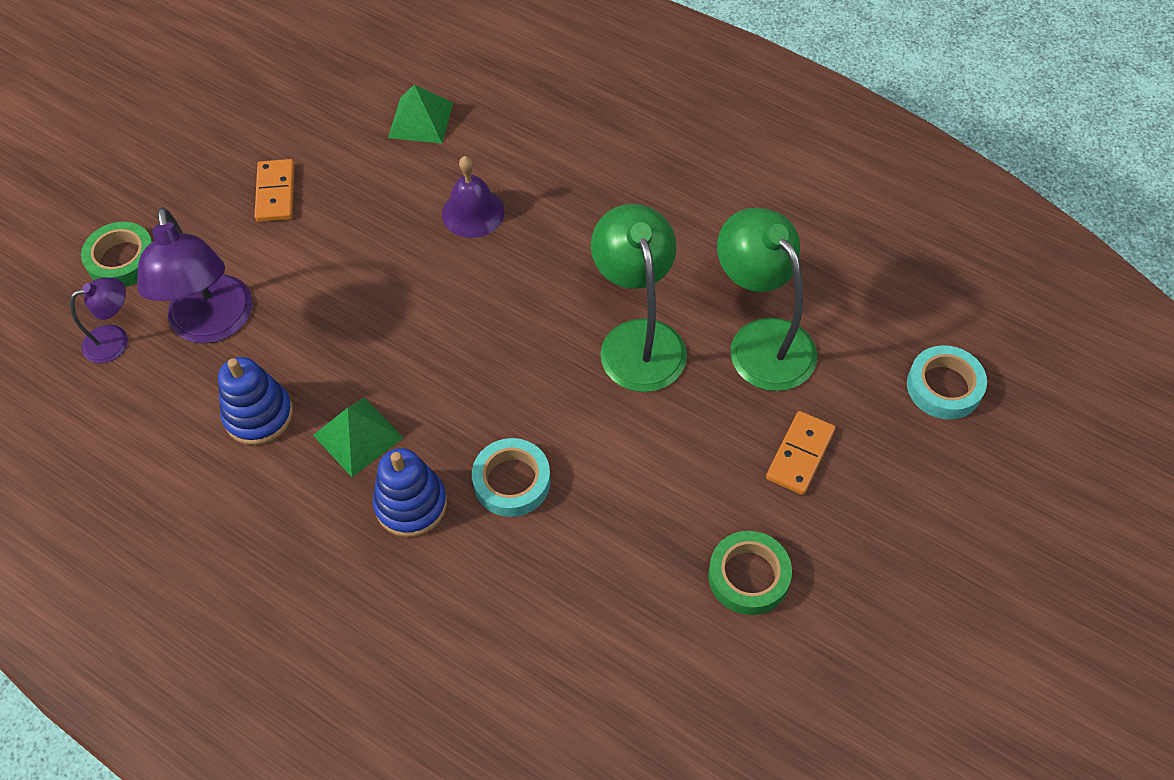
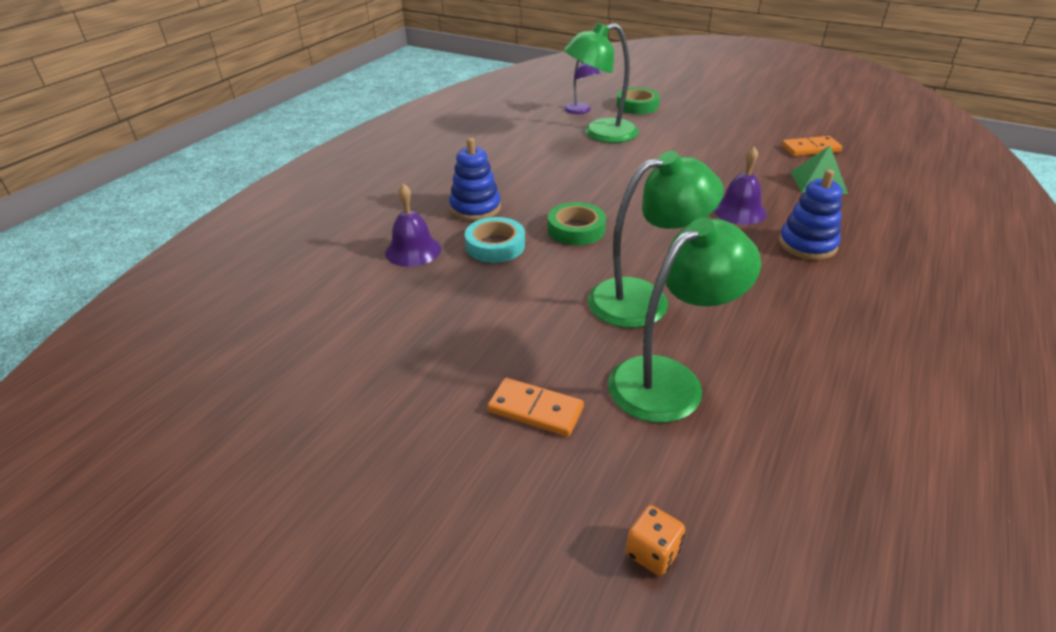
camera: 85 degrees right, 20 degrees down
purple lamp [137,207,252,344] -> green lamp [563,22,639,143]
blue stacking toy [218,357,293,445] -> blue stacking toy moved to [779,170,843,260]
orange domino [254,159,295,222] -> orange domino moved to [782,136,842,156]
green pyramid [313,397,404,477] -> none
green tape [708,531,792,615] -> green tape moved to [548,202,606,245]
turquoise tape [907,345,987,420] -> orange dice [626,505,685,576]
none -> purple bell [385,184,441,267]

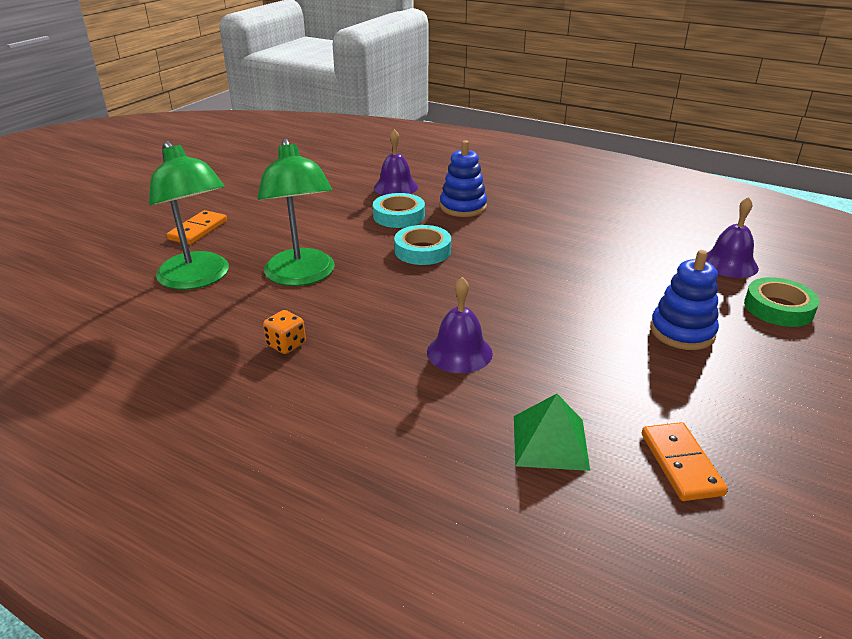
camera: 90 degrees right, 5 degrees down
green tape [548,202,606,245] -> turquoise tape [394,225,451,265]
green lamp [563,22,639,143] -> none
purple lamp [564,60,600,114] -> purple bell [706,197,759,278]
orange dice [626,505,685,576] -> orange dice moved to [263,310,306,354]
blue stacking toy [779,170,843,260] -> blue stacking toy moved to [650,250,719,350]

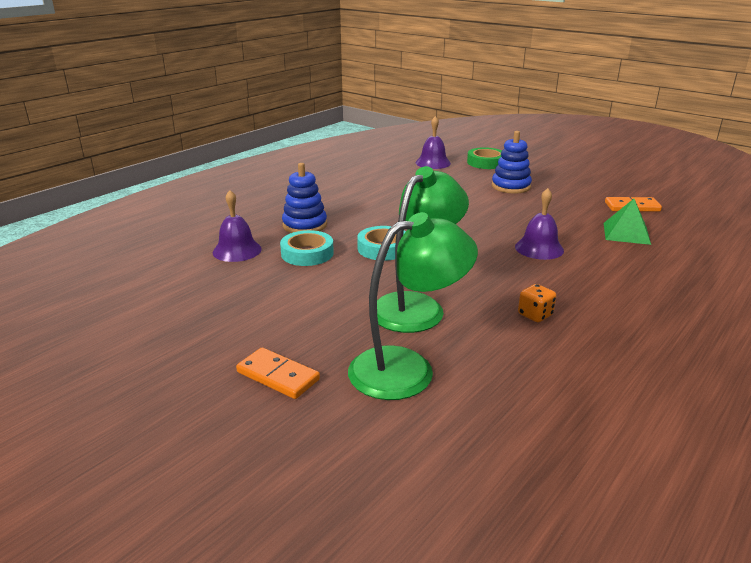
camera: 80 degrees left, 5 degrees down
green lamp [257,139,335,286] -> green lamp turned 45 degrees counterclockwise [377,166,469,333]

